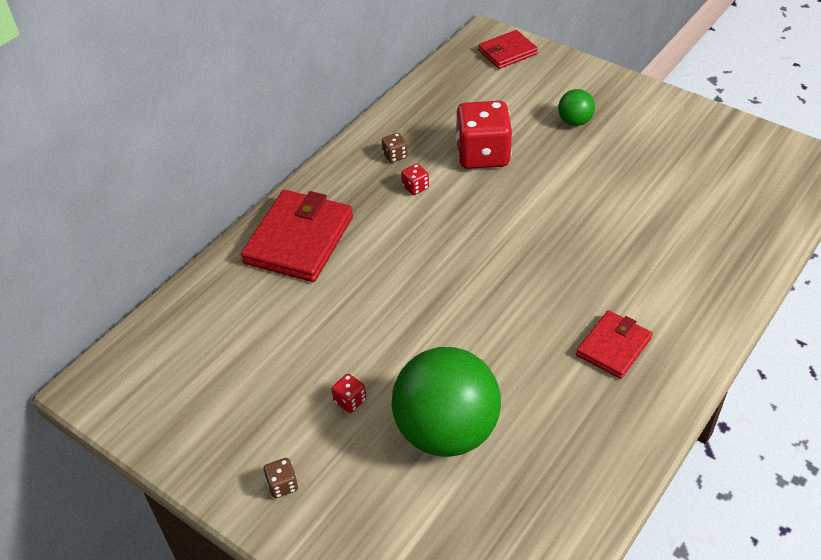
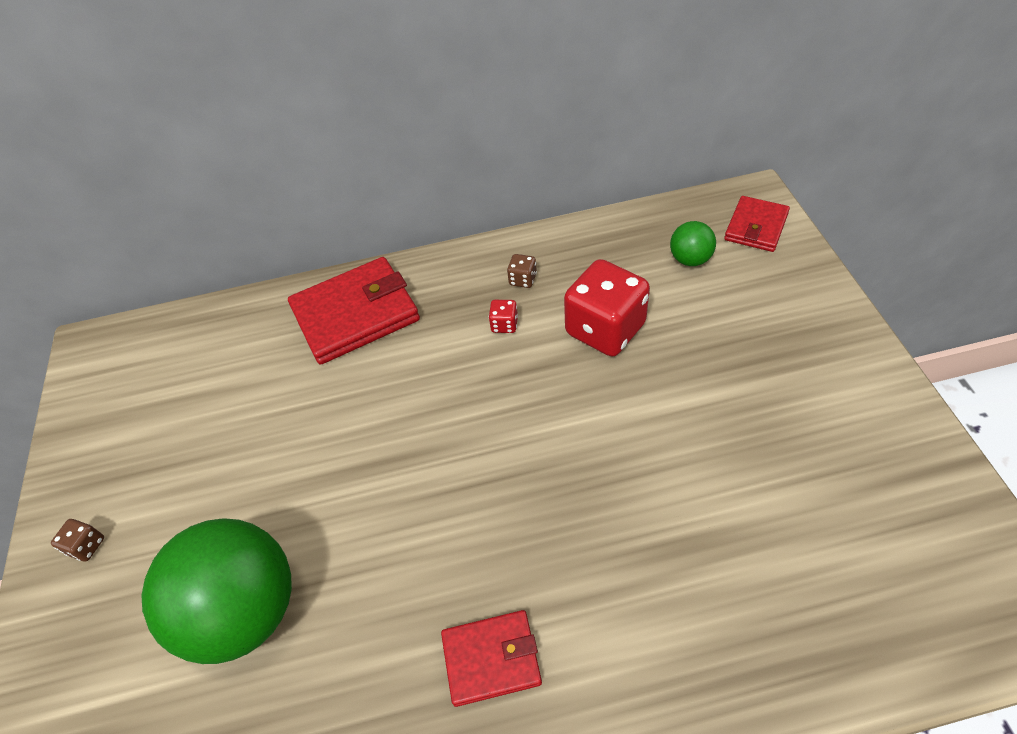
camera: 45 degrees right, 5 degrees up
red dice [331,374,366,413] -> none
red wallet [478,30,538,69] -> red wallet turned 75 degrees counterclockwise [724,196,790,252]
green ball [558,89,595,126] -> green ball moved to [670,221,716,266]

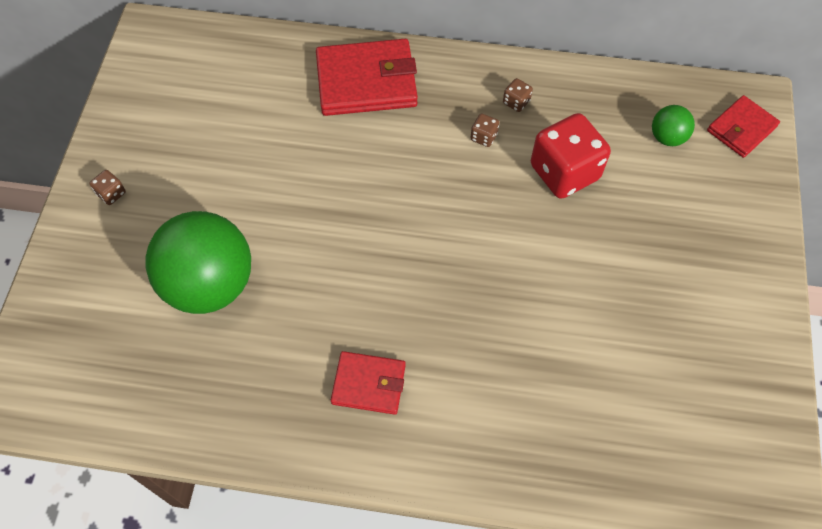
camera: 15 degrees right, 10 degrees up
red dice [489,300,518,333] -> brown dice [470,113,499,147]

